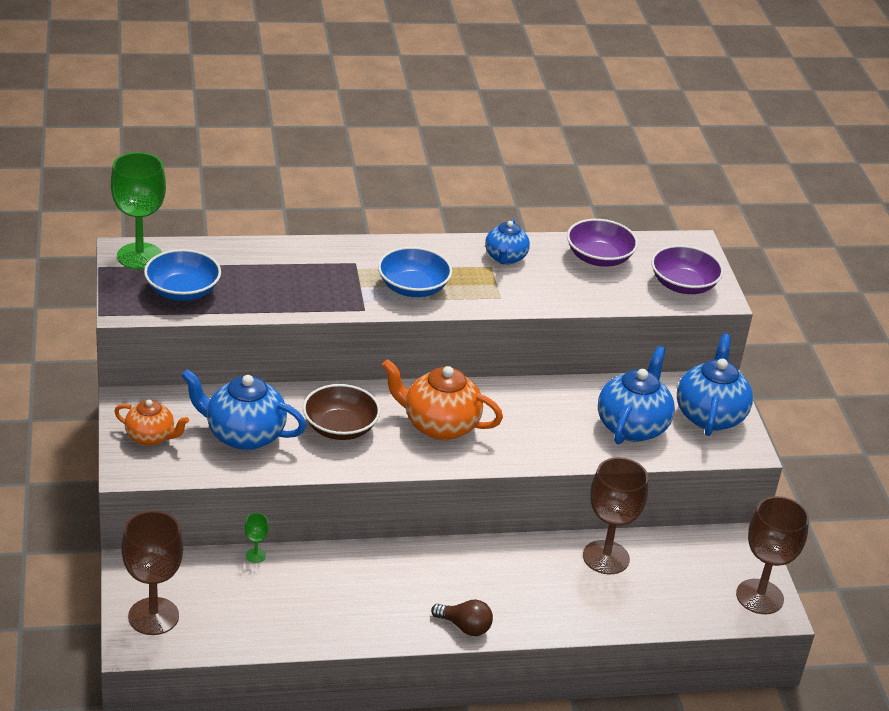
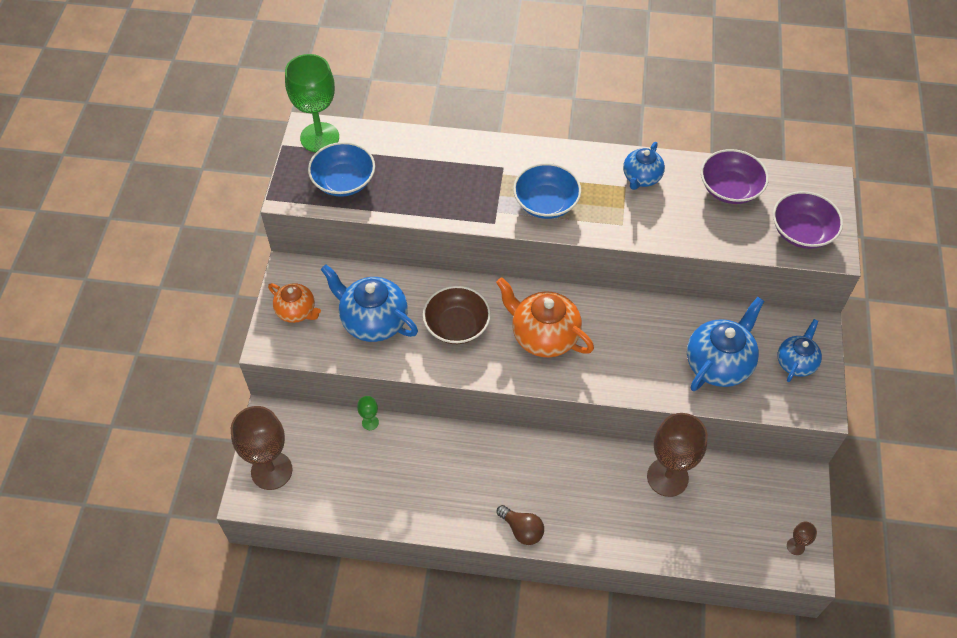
camera: 20 degrees right, 20 degrees up
blue teapot [677,334,753,436] -> blue teapot [778,319,822,382], size x0.61
brown goblet [736,496,809,614] -> brown goblet [787,522,817,555], size x0.42

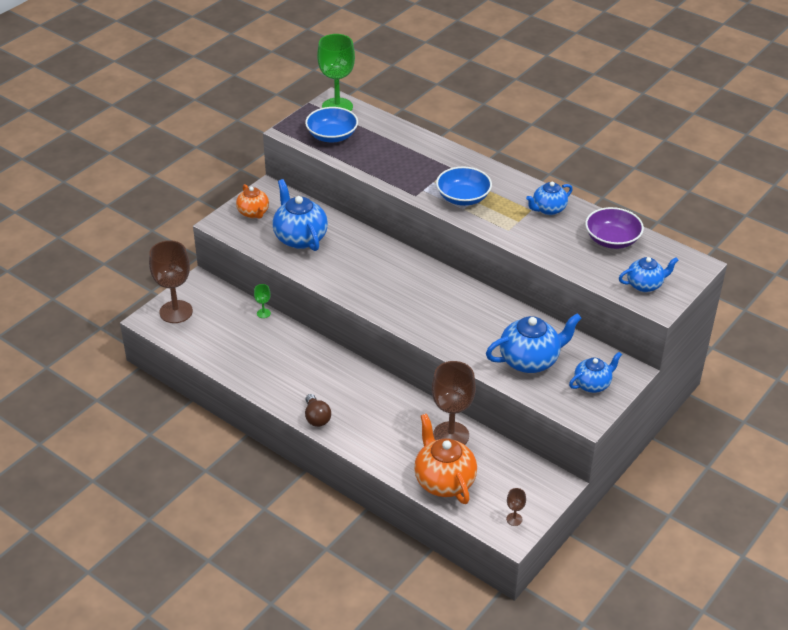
camera: 30 degrees right, 15 degrees down
brown bowl [423,286,491,344] -> none
orange teapot [496,277,594,357] -> orange teapot moved to [414,414,477,504]
purple bowl [773,191,843,249] -> blue teapot [619,257,679,292]

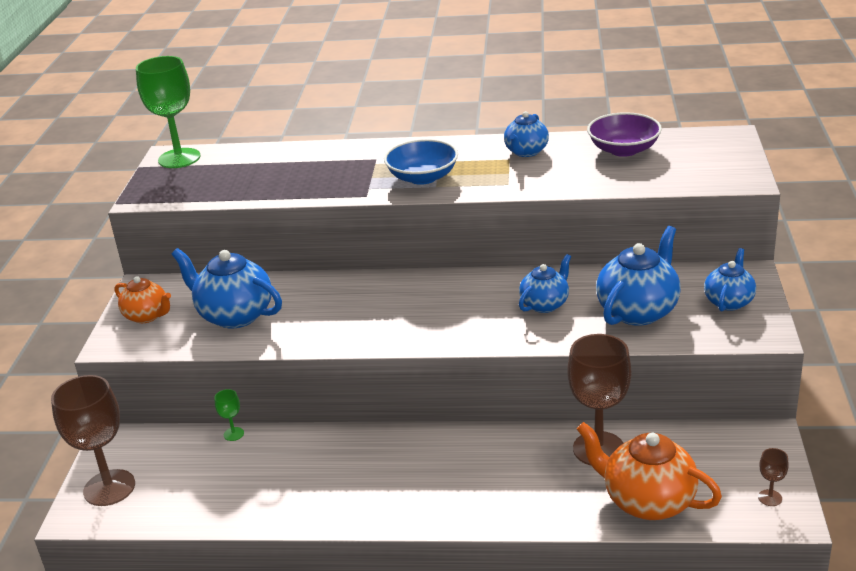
camera: 30 degrees left, 10 degrees down
blue bowl [305,107,358,142] -> none
brown light bulb [305,394,331,427] -> none
blue teapot [619,257,679,292] -> blue teapot moved to [519,254,571,313]

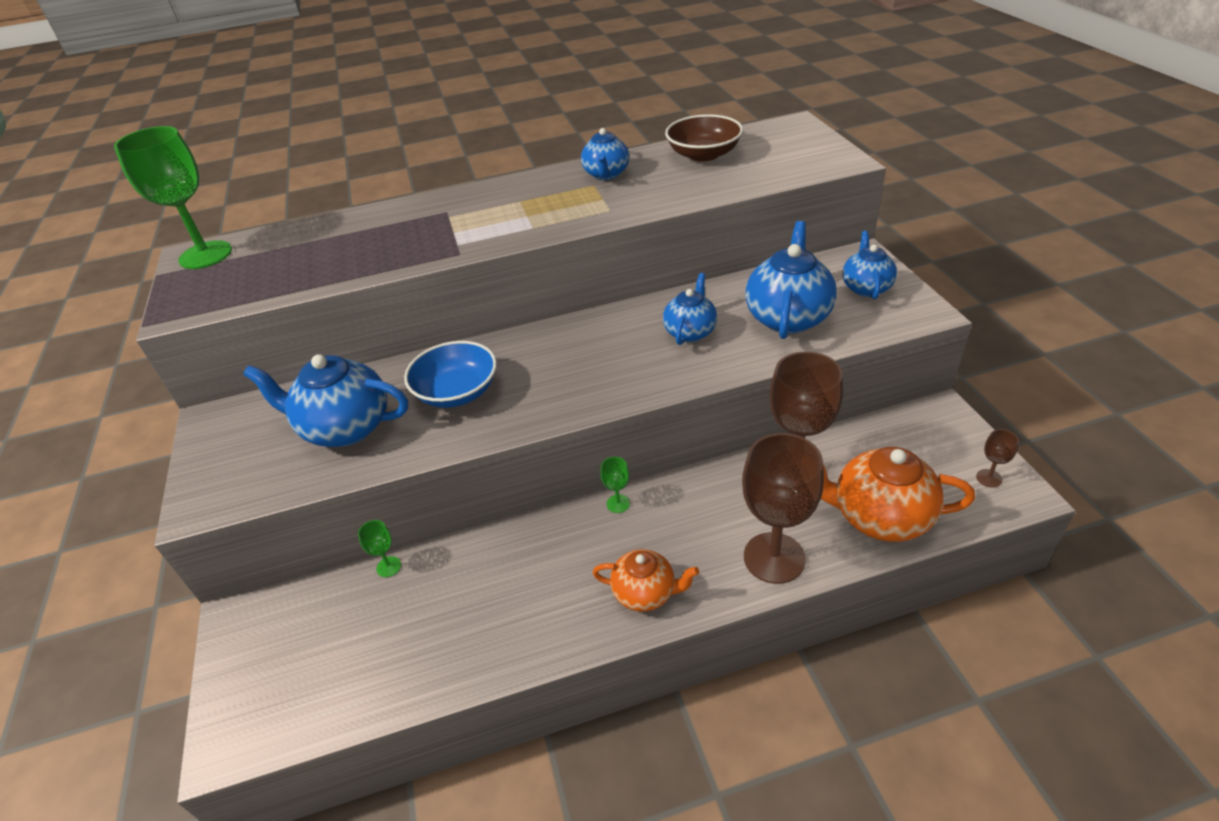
camera: 20 degrees left, 10 degrees up
brown goblet [51,375,135,506] -> brown goblet moved to [742,433,824,584]
orange teapot [115,276,171,323] -> orange teapot moved to [593,549,699,612]
blue bowl [384,139,458,185] -> blue bowl moved to [404,341,497,408]
purple bowl [587,112,662,157] -> brown bowl [665,114,743,162]
none -> green goblet [600,457,630,513]

